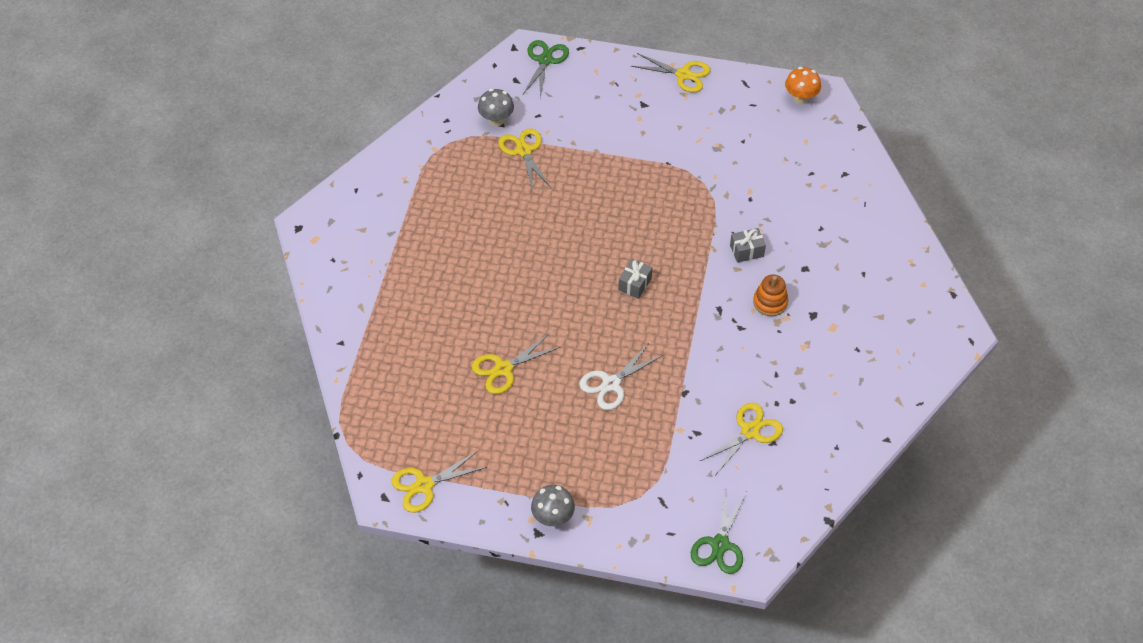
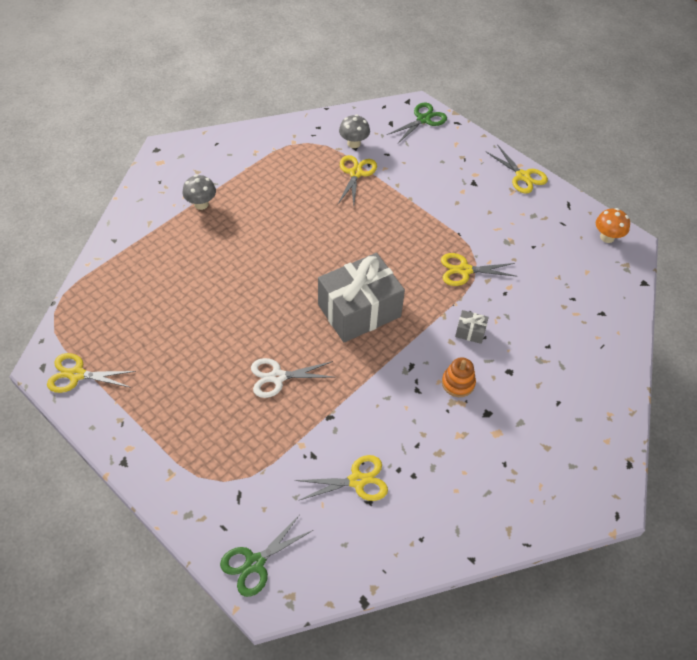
camera: 30 degrees right, 0 degrees up
yellow scissors [472,334,560,394] -> yellow scissors moved to [441,253,518,286]
grey mushroom [531,485,575,526] -> grey mushroom moved to [183,174,216,210]
grey gift [618,259,653,299] -> grey gift [318,253,405,342], size x2.50

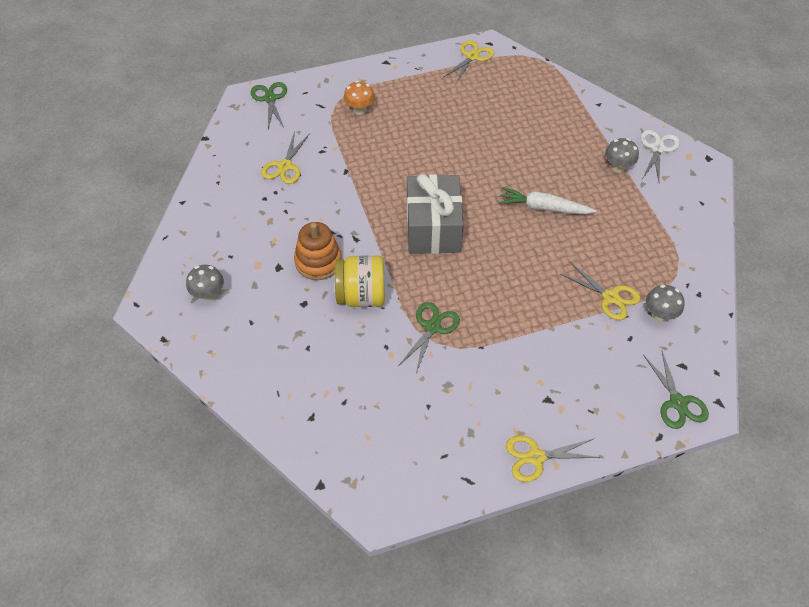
camera: 120 degrees right, 0 degrees up
white scissors [251,358,333,398] -> white scissors moved to [641,130,680,181]
yellow scissors [441,253,518,286] -> green scissors [398,302,460,373]
orange stacking toy [442,357,476,397] -> orange stacking toy [294,222,342,280], size x1.50
grey gift [455,310,489,344] -> yellow jar [335,255,385,307]
orange mushroom [596,208,630,243] -> orange mushroom moved to [343,81,375,115]
none -> grey mushroom [186,265,224,301]
none -> white carrot [499,187,597,214]

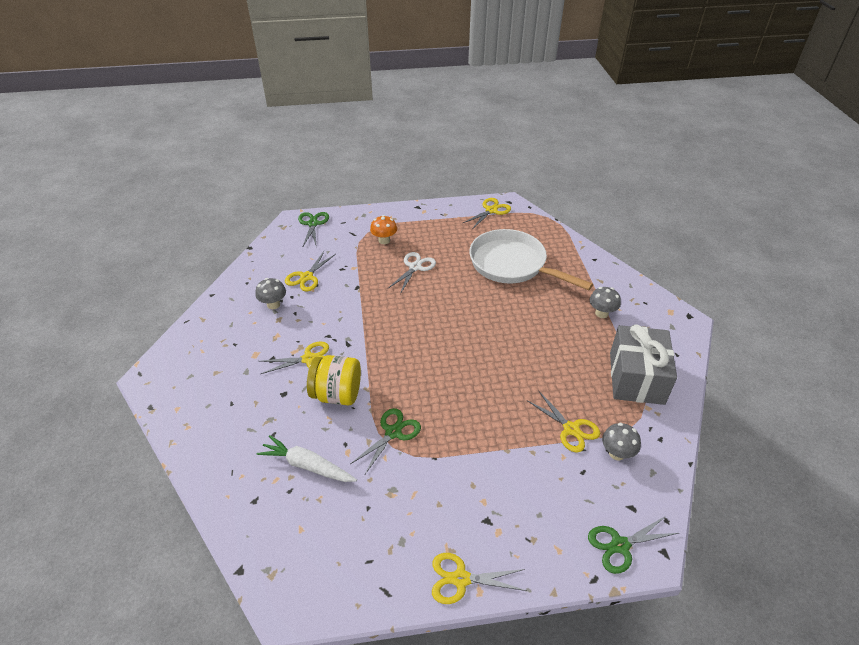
camera: 10 degrees right, 10 degrees down
grey mushroom [186,265,224,301] -> grey mushroom moved to [255,278,286,309]
orange stacking toy [294,222,342,280] -> yellow scissors [260,342,329,374]
grey gift [407,174,464,254] -> grey gift moved to [610,324,677,405]
white carrot [499,187,597,214] -> white carrot moved to [257,435,357,482]
white scissors [641,130,680,181] -> white scissors moved to [387,252,436,294]
green scissors [643,351,709,429] -> green scissors turned 75 degrees clockwise [588,515,678,574]
none -> white pan [469,229,593,290]

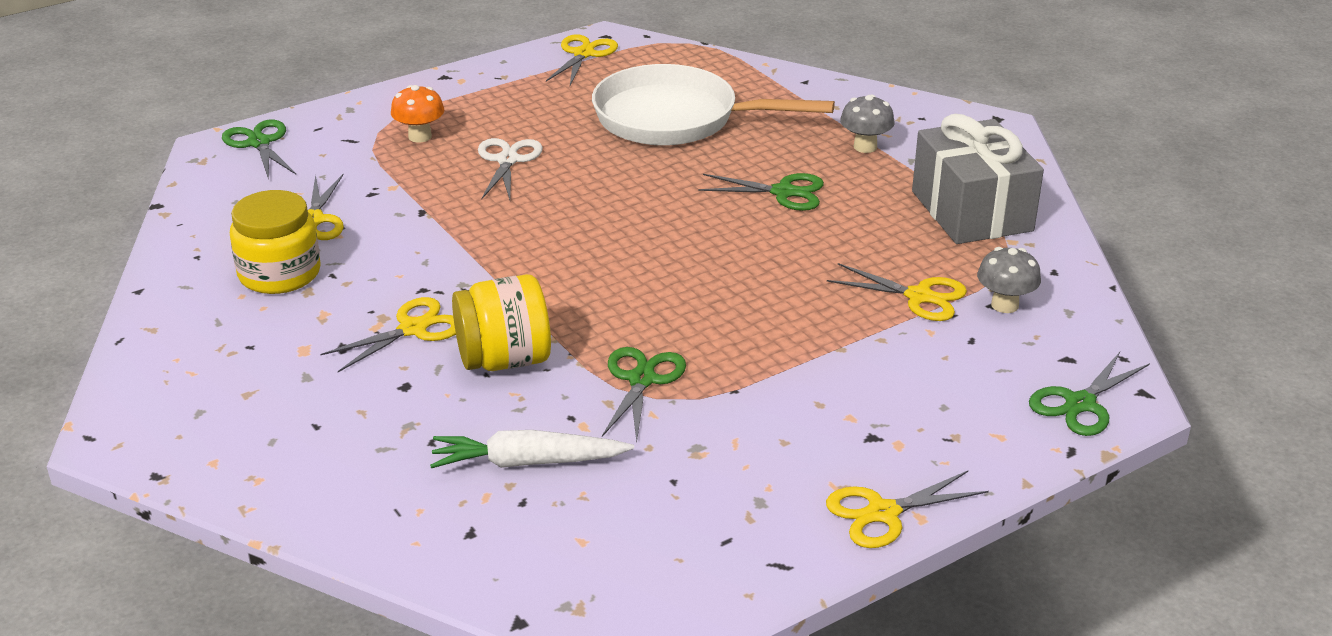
camera: 25 degrees left, 10 degrees down
grey mushroom [255,278,286,309] -> yellow jar [230,190,321,294]
none -> green scissors [698,173,824,211]

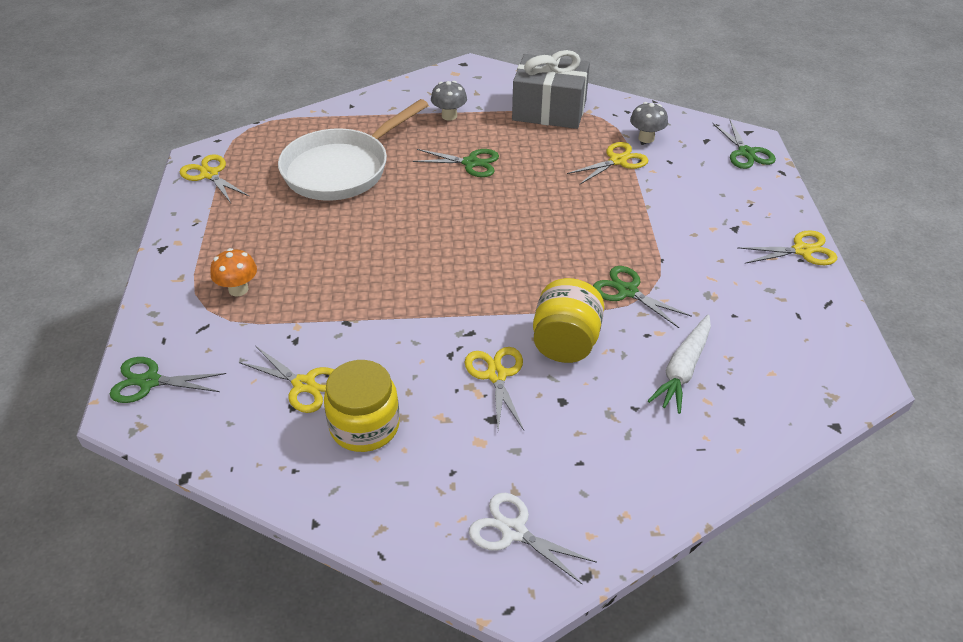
camera: 60 degrees left, 10 degrees up
white scissors [478,138,543,200] -> white scissors moved to [469,493,597,585]
green scissors [698,173,824,211] -> green scissors turned 60 degrees clockwise [413,149,499,177]
yellow scissors [826,471,989,548] -> yellow scissors turned 105 degrees counterclockwise [737,230,837,265]

